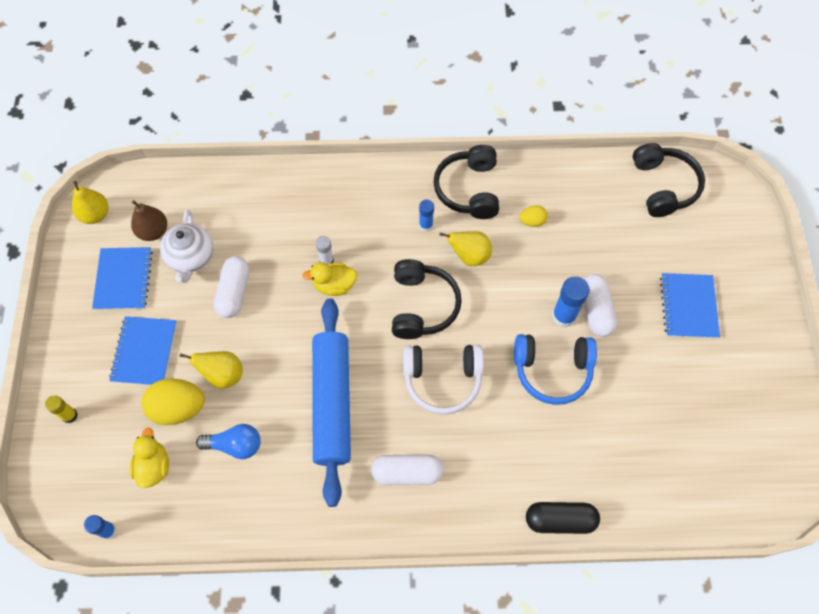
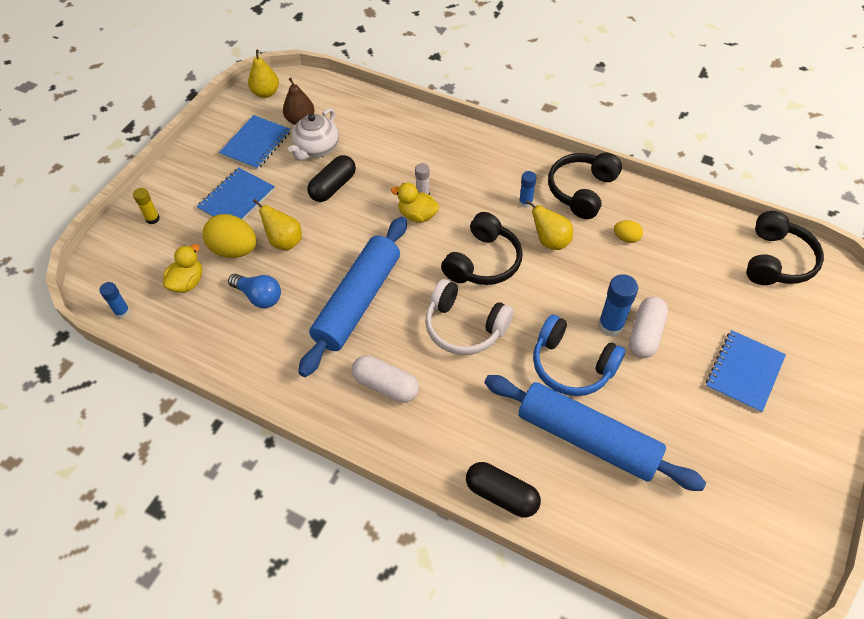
camera: 30 degrees right, 10 degrees down
white capsule [214,256,249,318] -> black capsule [307,155,356,202]
none -> blue rolling pin [484,375,706,491]

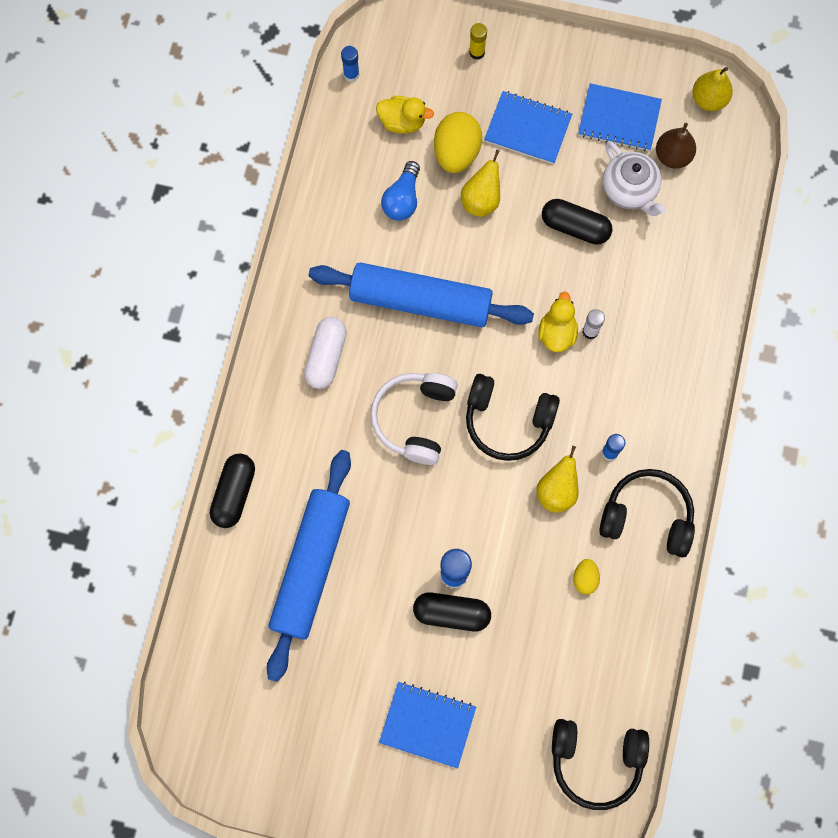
camera: 75 degrees right, 20 degrees up
white teapot [288,108,339,161] -> white teapot turned 135 degrees counterclockwise [603,141,667,216]
blue headphones [533,315,625,396] -> none
white capsule [629,297,668,358] -> black capsule [413,592,491,631]

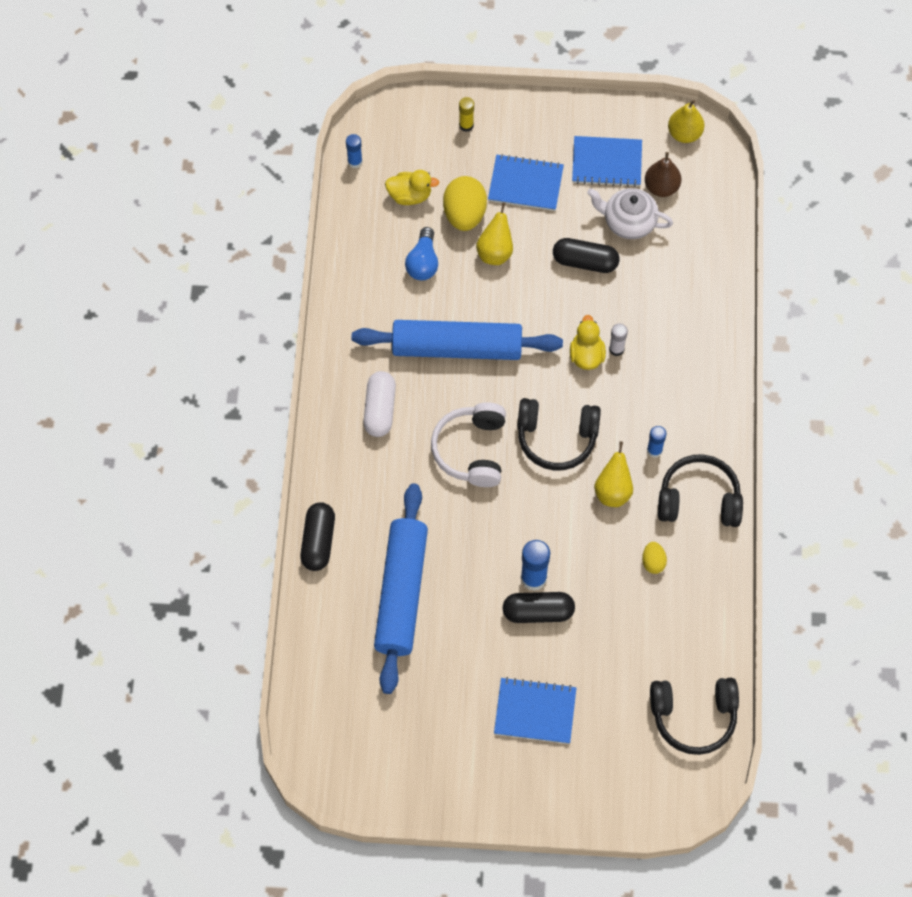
camera: 10 degrees left, 10 degrees down
white teapot [603,141,667,216] -> white teapot turned 150 degrees clockwise [587,188,673,239]

